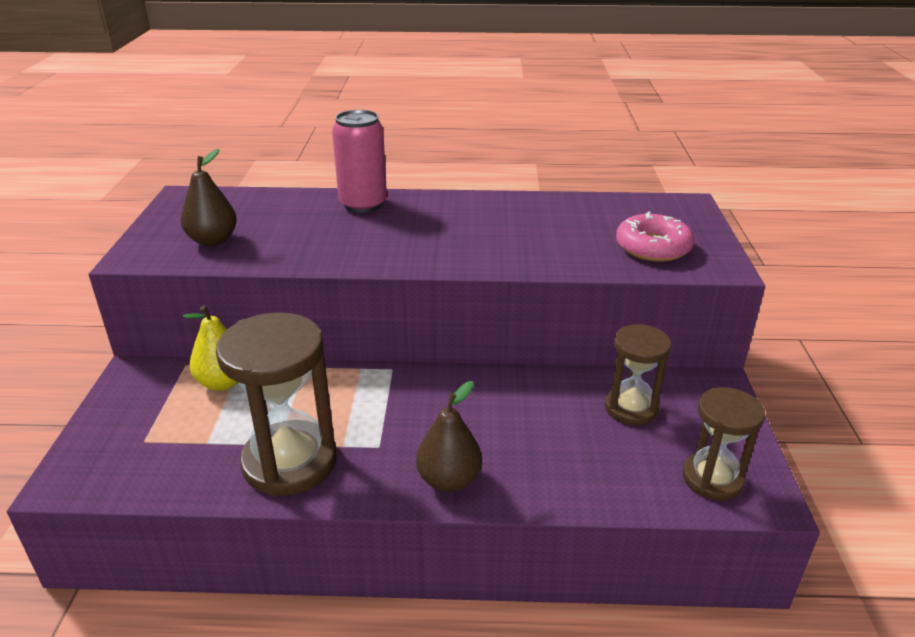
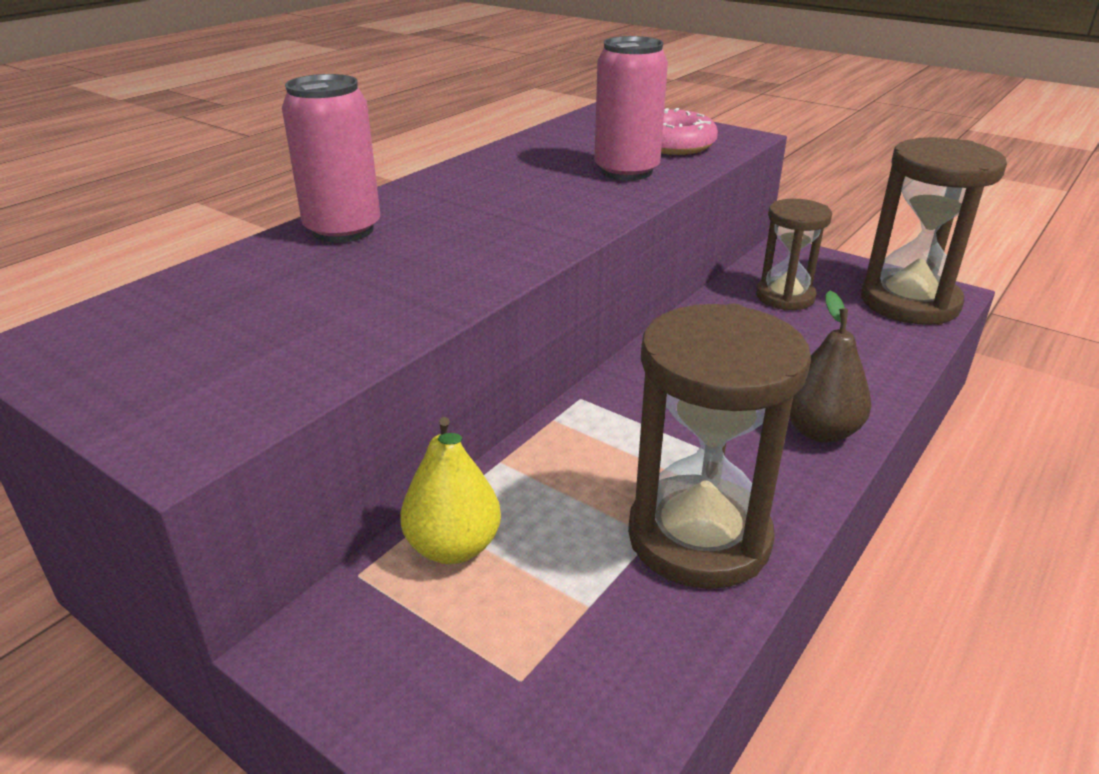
camera: 55 degrees left, 0 degrees up
brown pear [181,149,237,246] -> none
brown hourglass [683,387,765,501] -> brown hourglass [861,137,1007,325], size x1.62
none -> pink can [594,36,668,181]

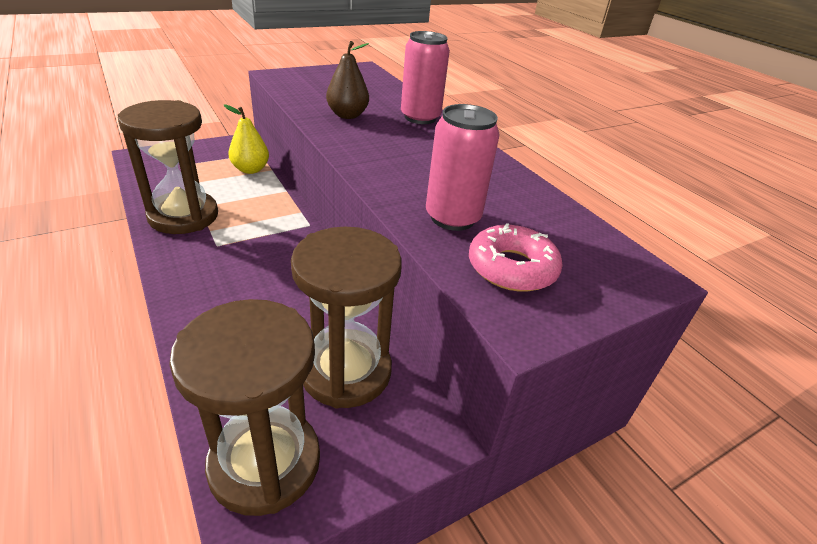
camera: 110 degrees right, 5 degrees up
brown hourglass [756,199,832,311] -> brown hourglass [291,227,402,408], size x1.62
brown pear [789,291,871,443] -> brown pear moved to [326,41,369,119]

